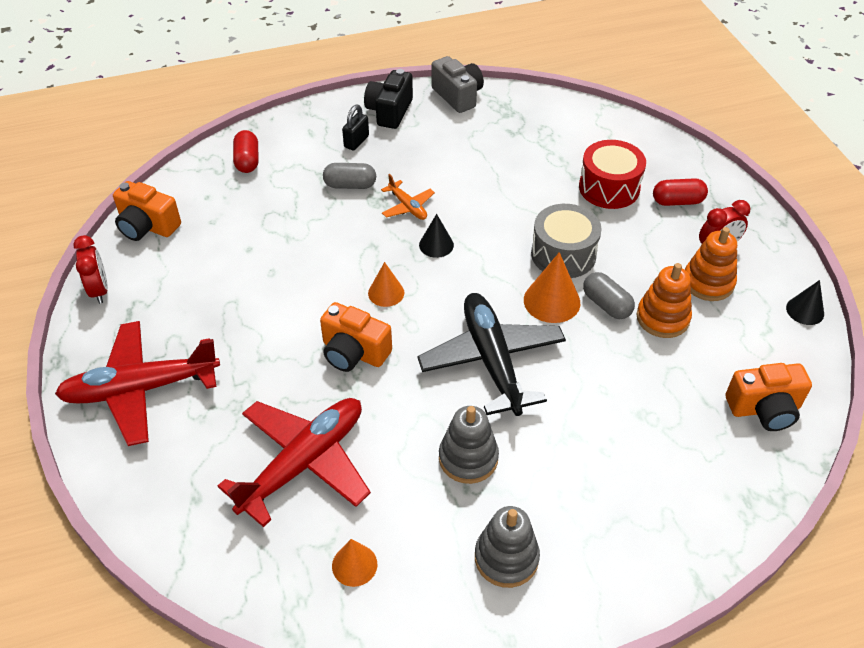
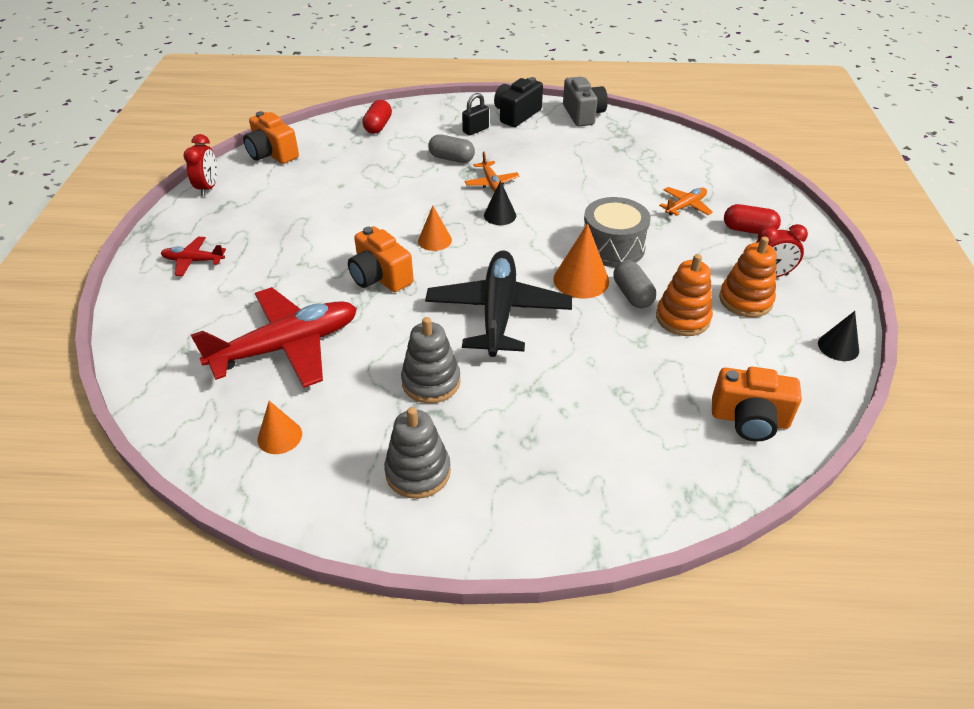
camera: 20 degrees right, 5 degrees down
red plane [55,321,220,446] -> red plane [161,237,226,276], size x0.47
red drum [579,140,646,209] -> orange plane [659,187,713,216]

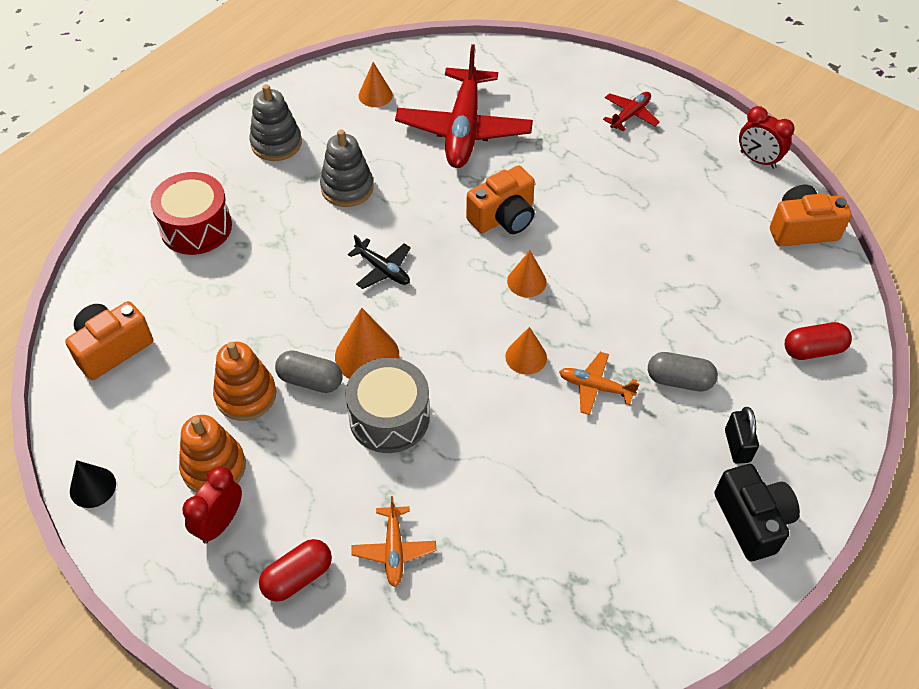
camera: 125 degrees right, 10 degrees up
orange camera [348,226,414,292] -> orange camera turned 150 degrees clockwise [466,166,535,234]
red capsule [362,100,392,134] -> red capsule turned 60 degrees counterclockwise [785,322,852,360]
black plane [425,250,572,357] -> black plane [348,235,411,289], size x0.47
grey capsule [428,134,475,163] -> grey capsule turned 45 degrees clockwise [648,352,718,392]
black cone [484,181,516,225] -> orange cone [505,327,547,375]
grey camera [563,77,608,126] -> none
none -> red drum [151,172,232,255]

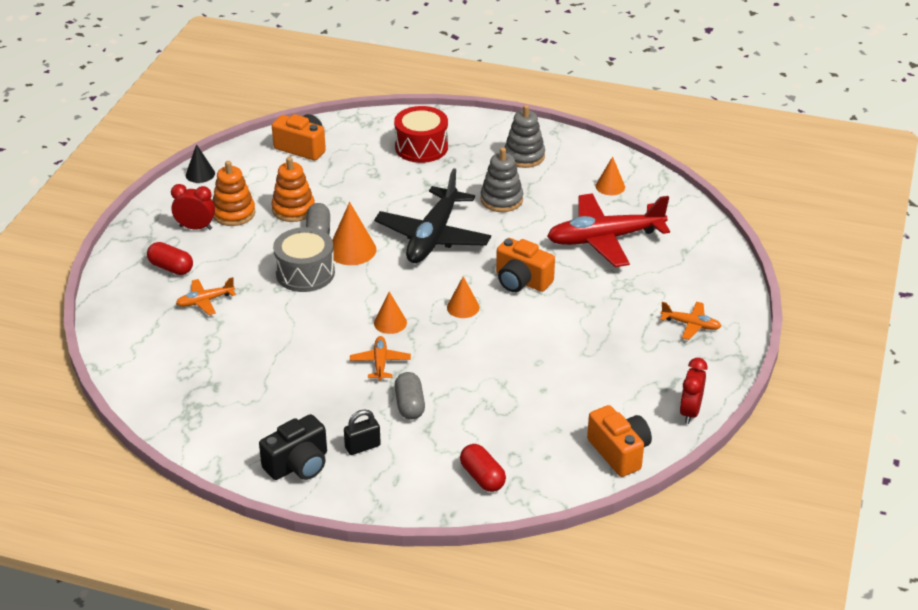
camera: 70 degrees right, 15 degrees down
black plane [348,235,411,289] -> black plane [374,168,491,263], size x2.15
red plane [603,92,660,131] -> orange plane [660,302,721,340]

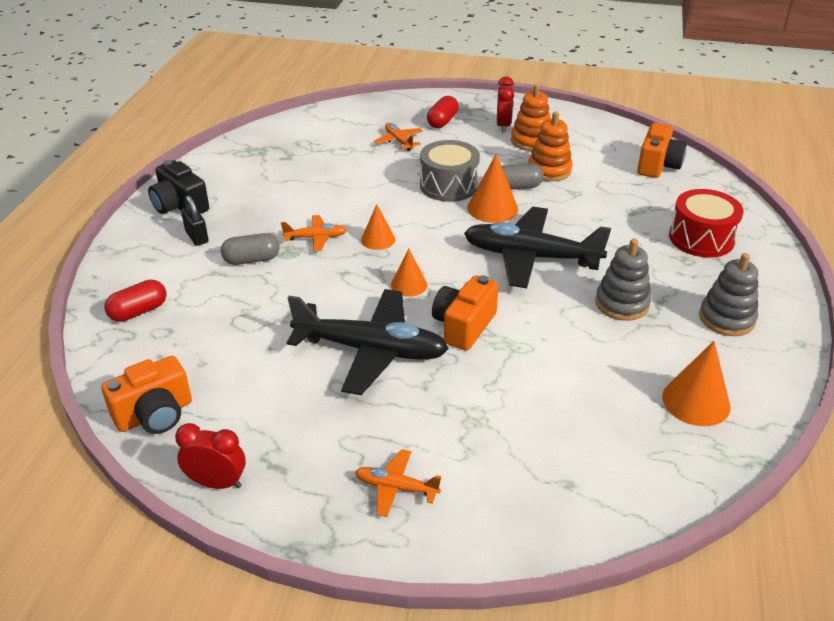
camera: 85 degrees right, 0 degrees up
black cone [186,144,215,183] -> none
red plane [547,194,670,267] -> none
orange cone [596,156,625,195] -> orange cone [662,341,730,426], size x1.55
orange plane [660,302,721,340] -> orange plane turned 90 degrees clockwise [355,449,441,517]
none -> black plane [287,289,449,395]

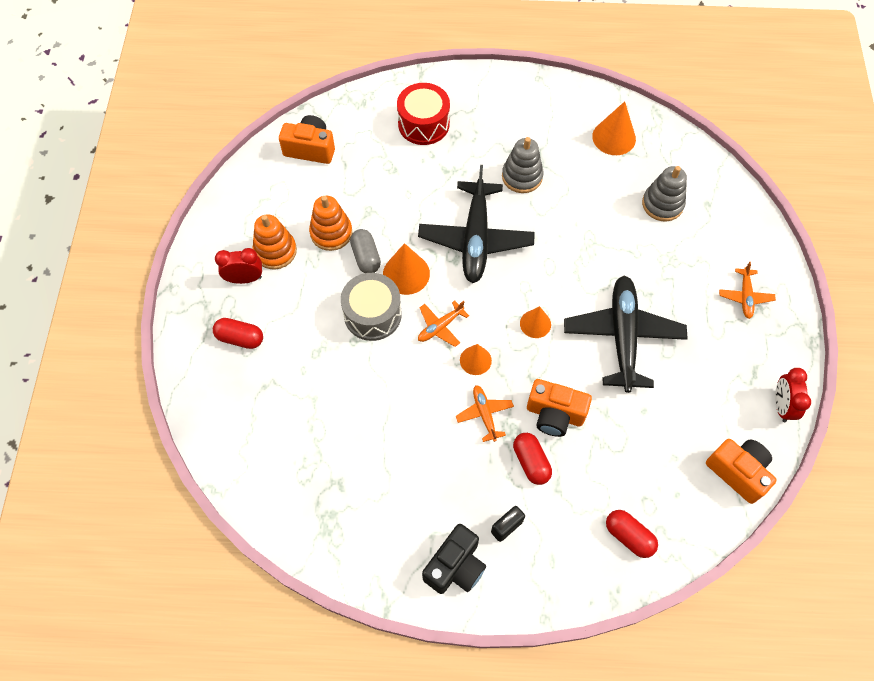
camera: 100 degrees left, 25 degrees up
grey capsule [221,233,279,265] -> red capsule [513,433,552,485]
orange plane [374,123,423,151] -> orange plane moved to [418,301,469,347]
orange camera [432,275,499,350] -> orange camera moved to [527,379,592,437]
grey stacking toy [699,253,758,336] -> grey stacking toy moved to [642,166,687,222]

